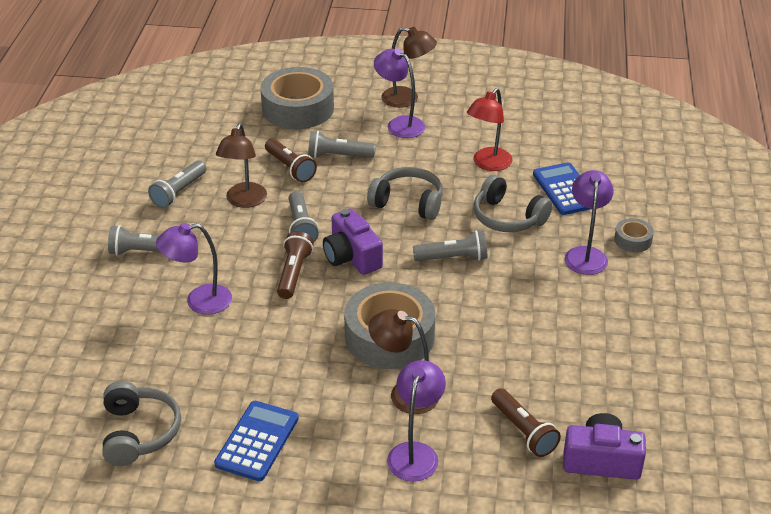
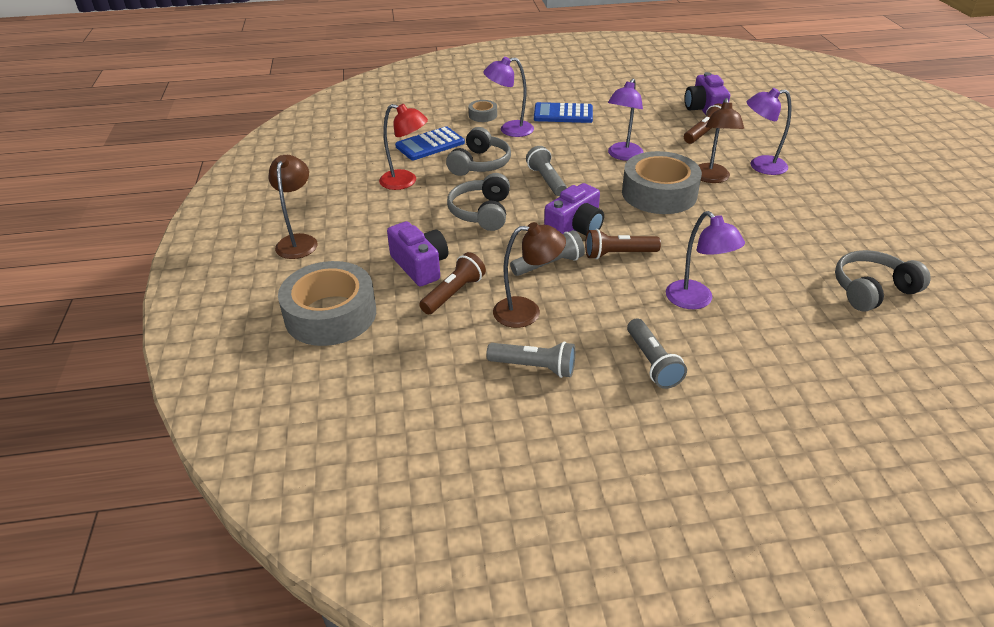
camera: 105 degrees left, 0 degrees up
blue calculator [214,401,299,481] -> blue calculator moved to [534,102,593,123]
grey flashlight [308,131,375,158] -> purple camera [387,221,448,286]
purple lamp [374,49,425,138] -> purple lamp moved to [608,78,644,161]

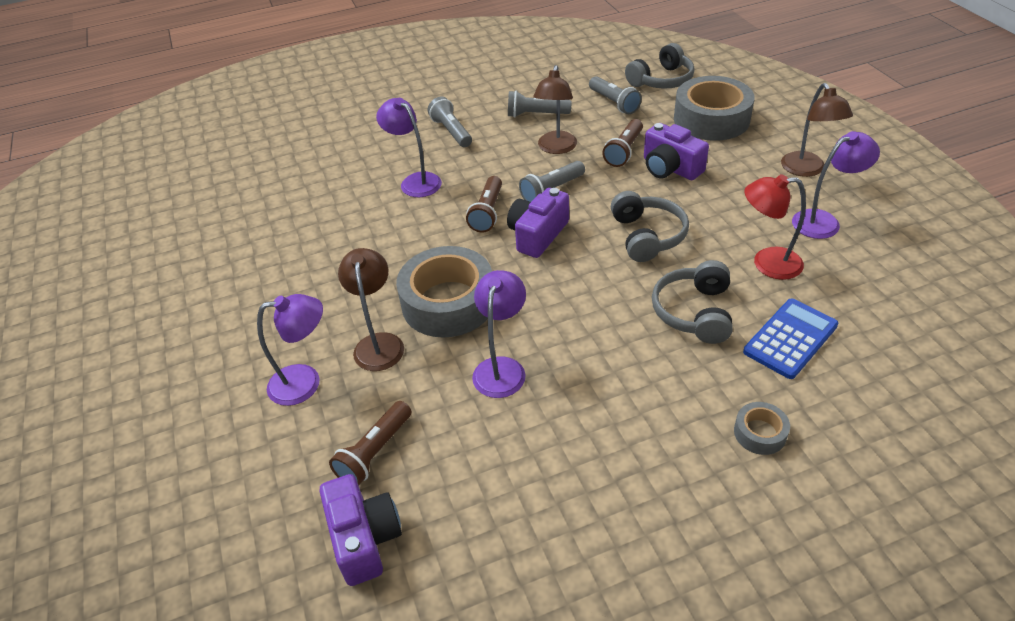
camera: 170 degrees right, 5 degrees up
purple lamp [483,57,534,137] -> purple lamp moved to [792,131,880,239]
brown lamp [493,222,566,328] -> brown lamp turned 60 degrees counterclockwise [533,65,577,154]
grey flashlight [526,146,567,196] -> grey flashlight moved to [589,76,642,114]
blue calculator [534,102,593,123] -> none
brown flashlight [585,229,661,259] -> brown flashlight turned 120 degrees clockwise [466,176,502,232]
grey headphones [835,250,931,311] -> grey headphones moved to [625,43,694,89]

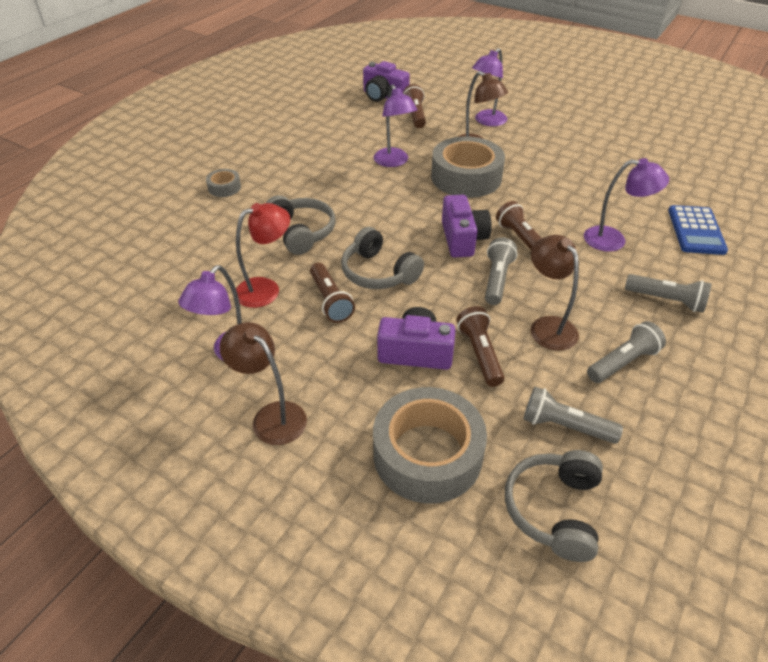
camera: 140 degrees right, 0 degrees up
blue calculator [743,299,838,379] -> blue calculator moved to [668,205,728,255]
none -> brown flashlight [310,263,355,323]

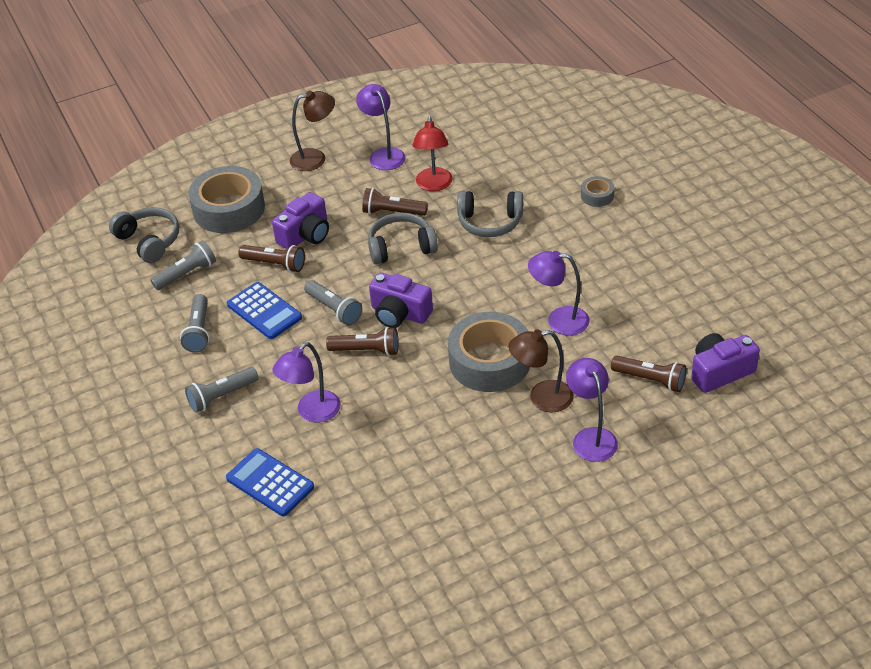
camera: 125 degrees right, 0 degrees up
brown lamp [531,235,579,351] -> blue calculator [227,282,302,339]

